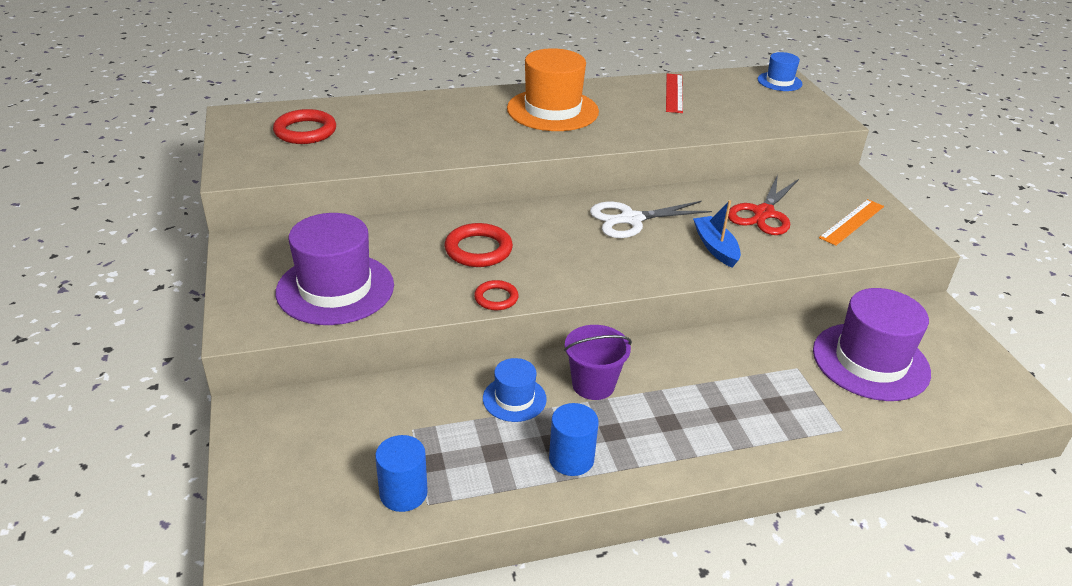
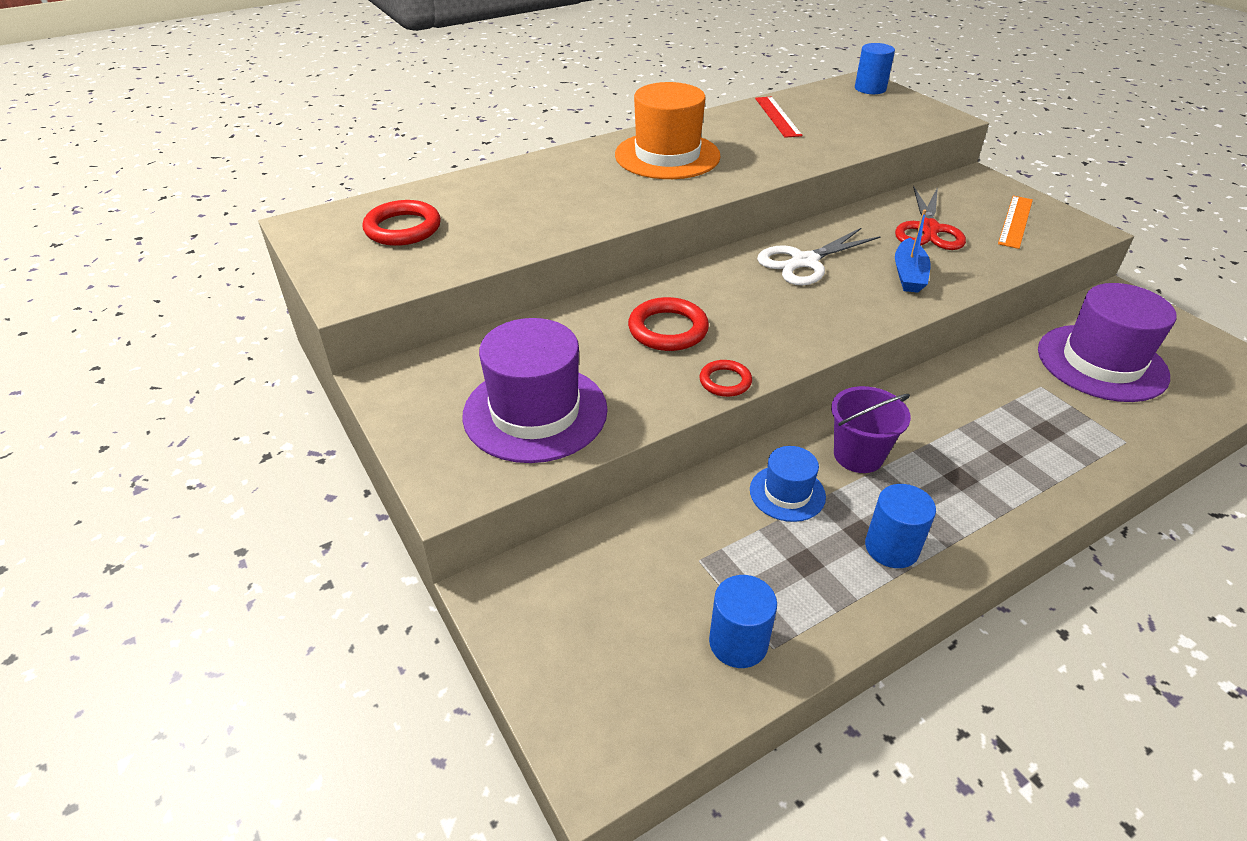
camera: 15 degrees left, 5 degrees up
blue boat [693,200,741,268] -> blue boat turned 135 degrees counterclockwise [895,209,931,293]
blue hat [757,52,803,91] -> blue cylinder [855,43,895,94]

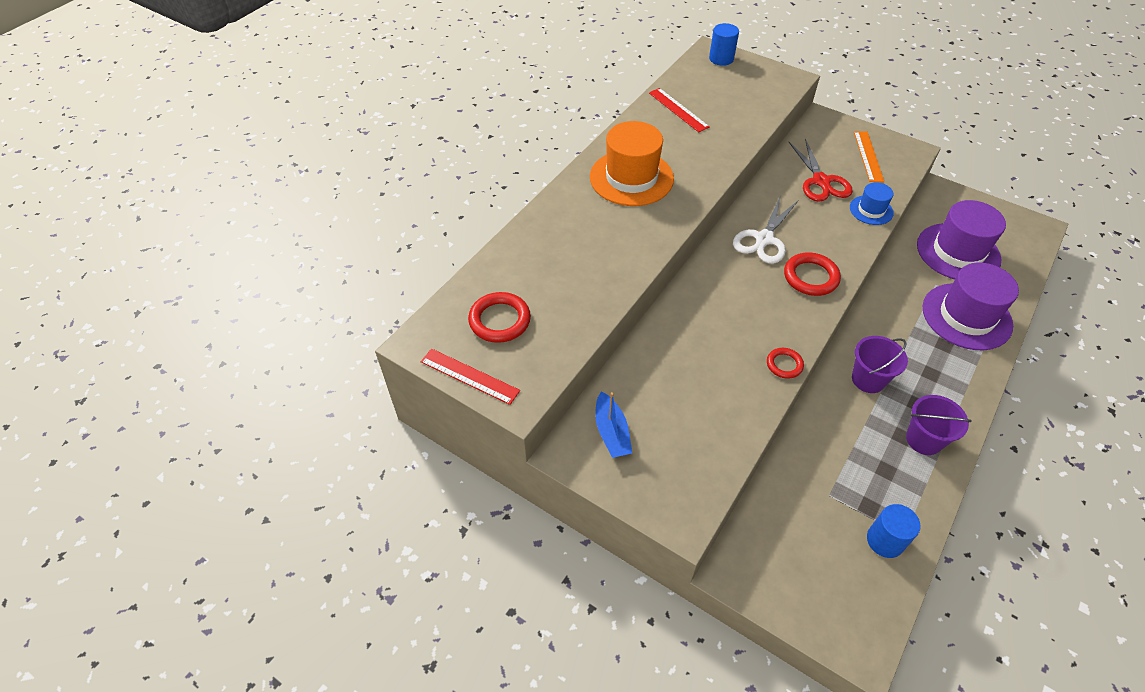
camera: 25 degrees left, 10 degrees up
purple hat [462,318,608,463] -> purple hat moved to [923,262,1019,350]
red ring [628,297,709,351] -> red ring moved to [784,252,841,296]
blue hat [750,446,826,522] -> blue hat moved to [850,182,894,225]
blue cylinder [865,484,936,568] -> purple bucket [906,395,972,455]
blue boat [895,209,931,293] -> blue boat moved to [595,391,632,458]
none -> red ruler [421,348,520,405]

